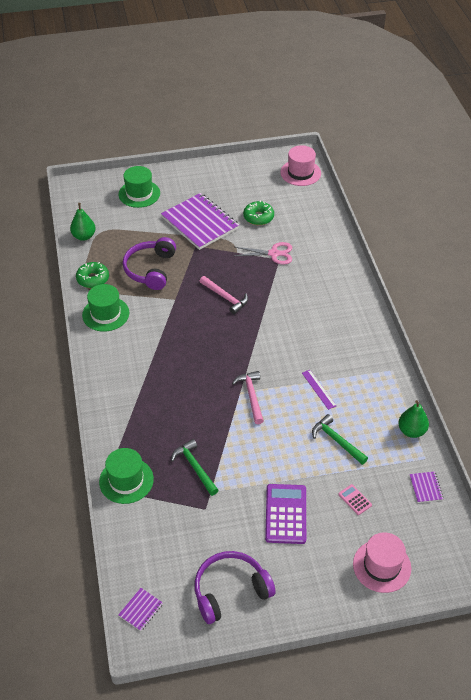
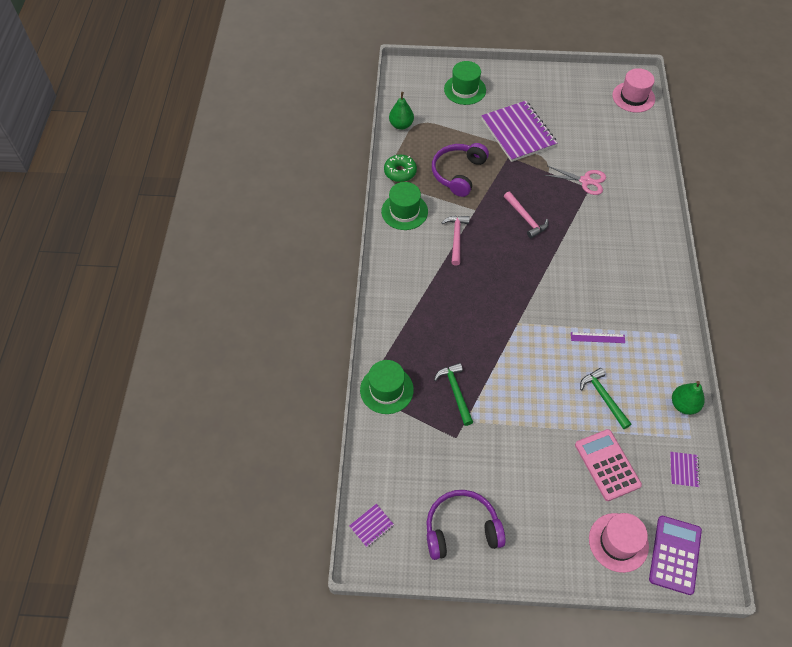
camera: 15 degrees right, 10 degrees up
pink hammer [232,371,264,424] -> pink hammer moved to [442,216,470,266]
green donut [243,200,274,225] -> none
purple calculator [265,484,306,544] -> purple calculator moved to [649,516,702,595]
purple ruler [302,370,336,410] -> purple ruler turned 75 degrees counterclockwise [571,332,625,343]
pink calculator [338,484,372,515] -> pink calculator [575,429,642,501], size x2.09

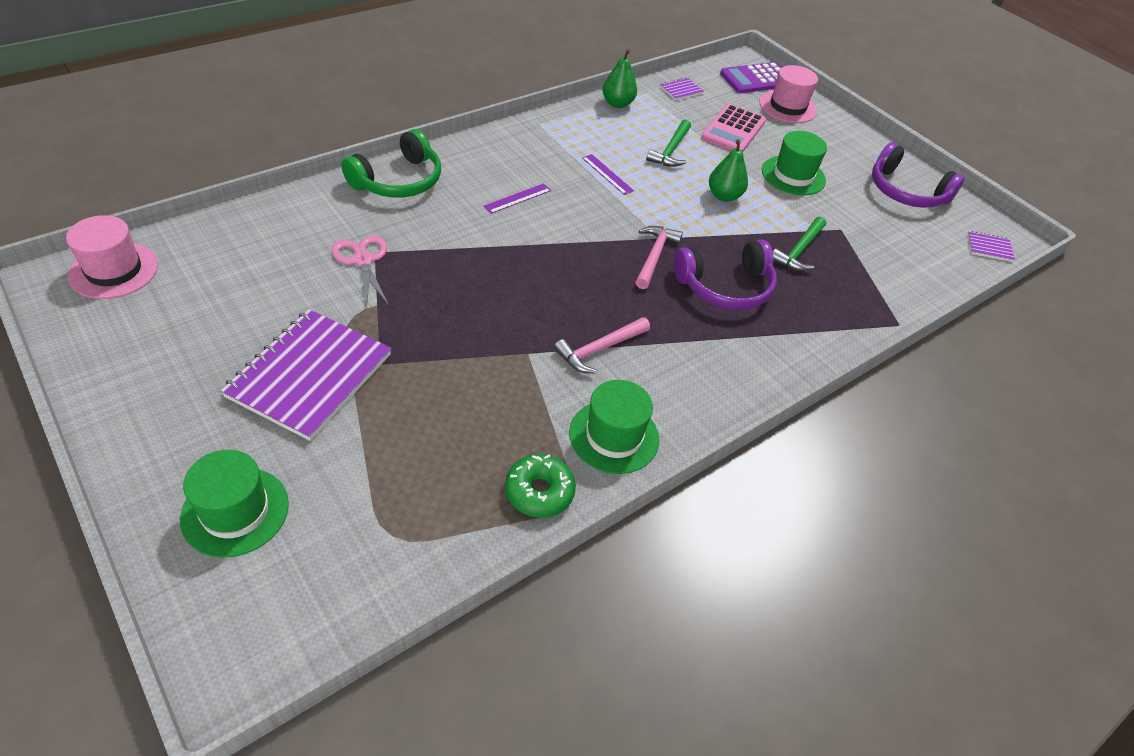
camera: 135 degrees left, 10 degrees down
green hat [360,360,414,414] -> green hat moved to [762,131,827,195]
green pear [389,92,414,130] -> green pear moved to [709,139,748,202]
purple headphones [432,143,489,197] -> purple headphones moved to [674,240,777,310]
pink hammer [504,191,549,239] -> pink hammer moved to [635,226,683,289]
none -> green headphones [341,129,441,198]
none -> purple ruler [484,183,551,214]

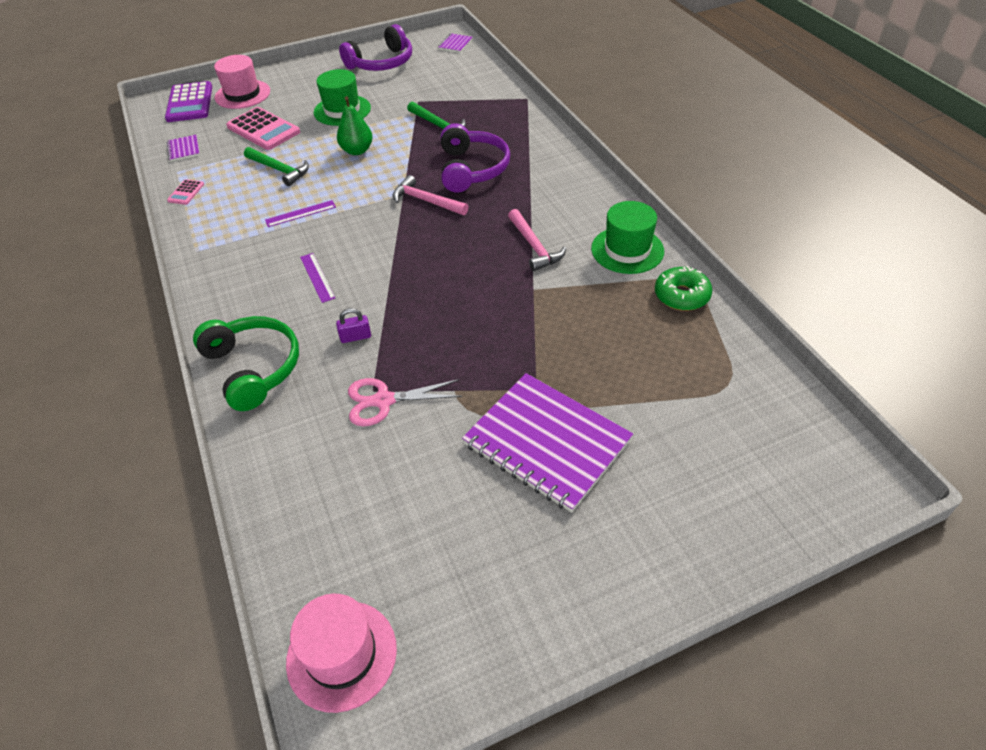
camera: 70 degrees left, 0 degrees up
green hat [180,450,289,558] -> none
green pear [603,49,637,108] -> pink calculator [167,179,204,205]
none -> purple padlock [336,308,371,343]

